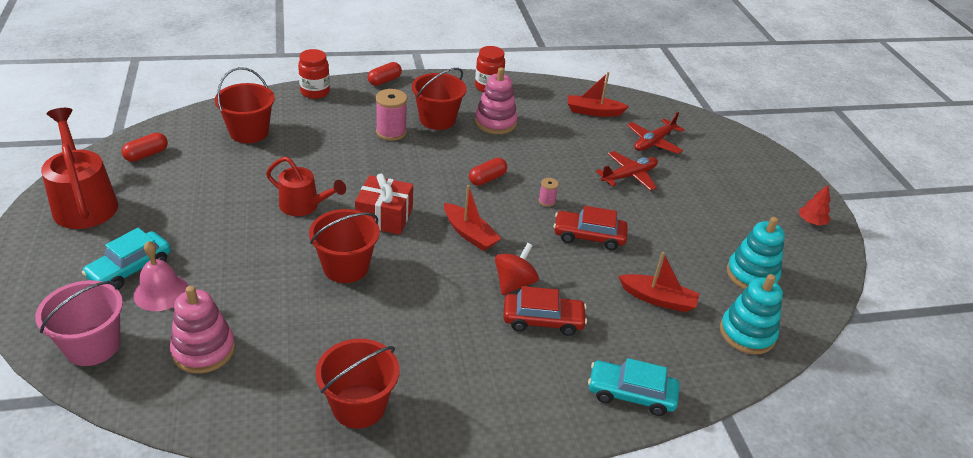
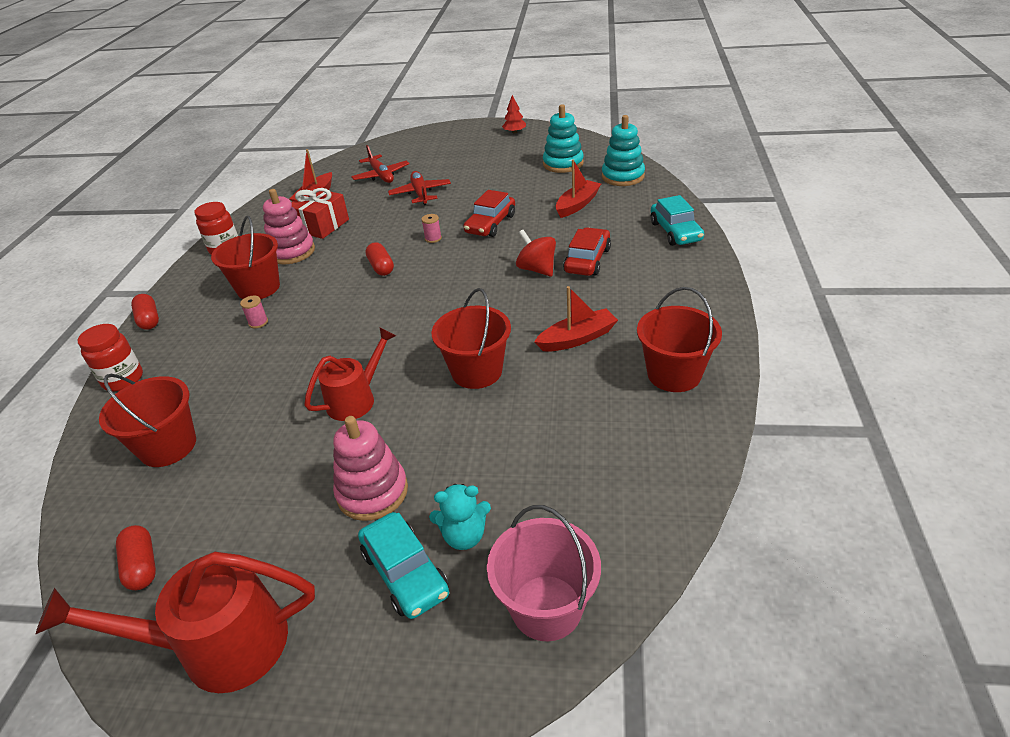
camera: 65 degrees left, 0 degrees up
pink bell [133,241,188,311] -> turquoise teddy bear [429,484,491,550]
pink stacking toy [170,286,235,373] -> pink stacking toy moved to [333,416,408,521]
red gift [355,174,413,235] -> red gift moved to [291,188,349,239]
pink spool [376,89,407,141] -> pink spool [240,296,268,328], size x0.52
red boat [444,185,502,251] -> red boat moved to [534,286,618,352]
turquoise car [588,358,679,416] -> turquoise car turned 45 degrees counterclockwise [651,195,704,246]

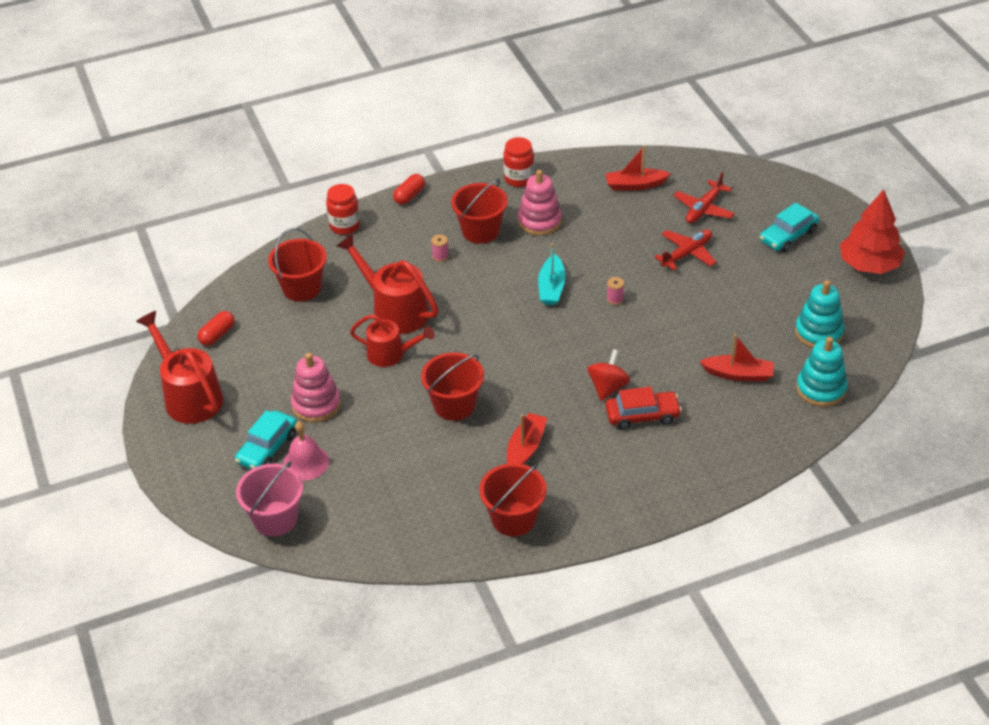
camera: 60 degrees right, 5 degrees up
red gift [291,188,349,239] -> none
red capsule [366,242,394,276] -> turquoise boat [538,243,566,305]
turquoise teddy bear [429,484,491,550] -> pink bell [283,421,329,481]
red car [464,190,515,237] -> none
red tree [502,95,526,133] -> red tree [840,189,905,274], size x2.12
red boat [534,286,618,352] -> red boat turned 105 degrees counterclockwise [507,413,547,464]
turquoise car [651,195,704,246] -> turquoise car moved to [759,203,819,252]
none -> red watering can [336,234,439,334]

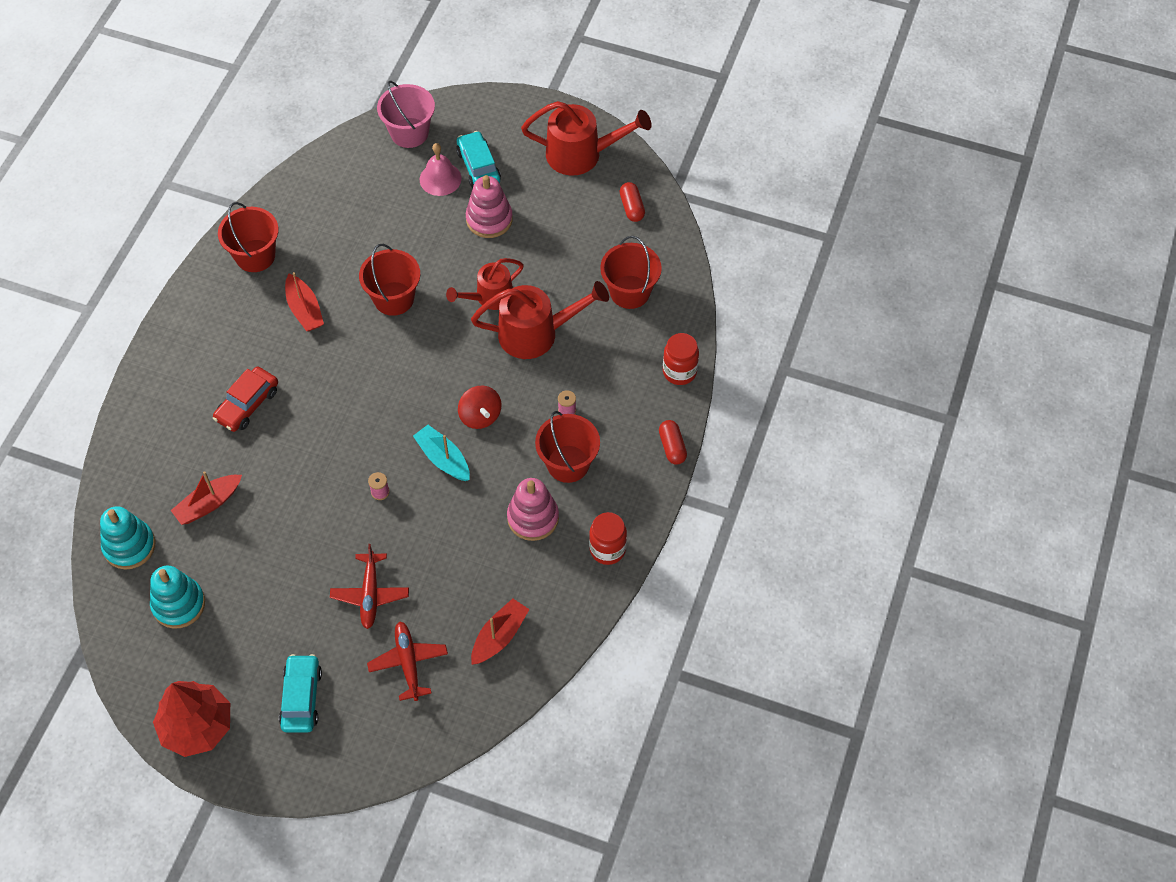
camera: 130 degrees right, 15 degrees up
red spinning top [587,349,630,401] -> red spinning top moved to [458,386,501,429]

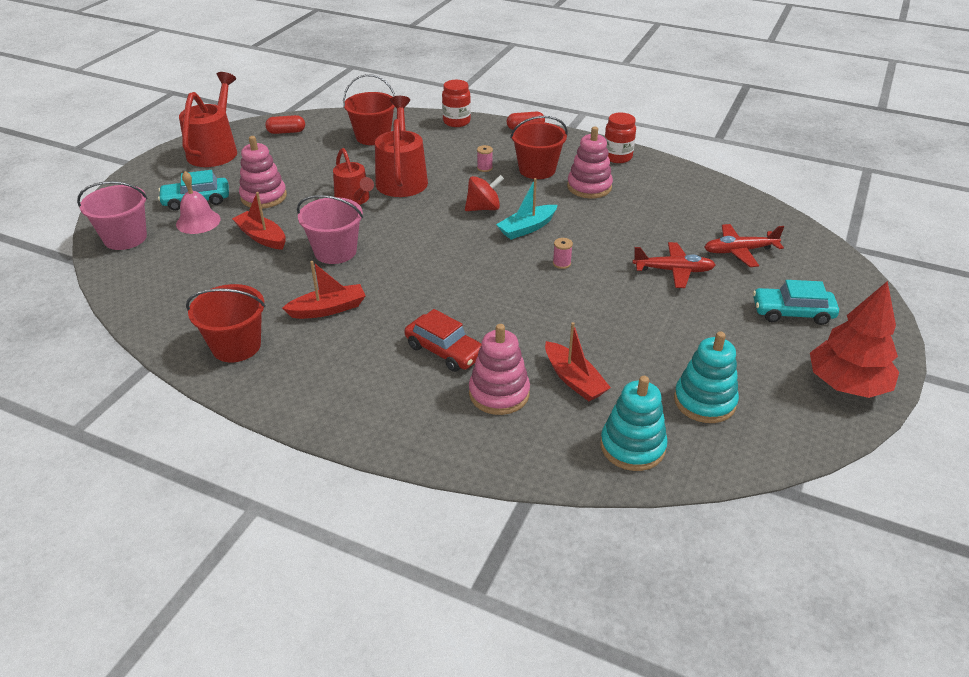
camera: 85 degrees left, 20 degrees down
red bucket [359,244,420,316] -> pink bucket [297,195,363,264]
red boat [471,598,530,665] -> red boat moved to [232,192,286,250]
none -> pink stacking toy [469,324,530,415]

